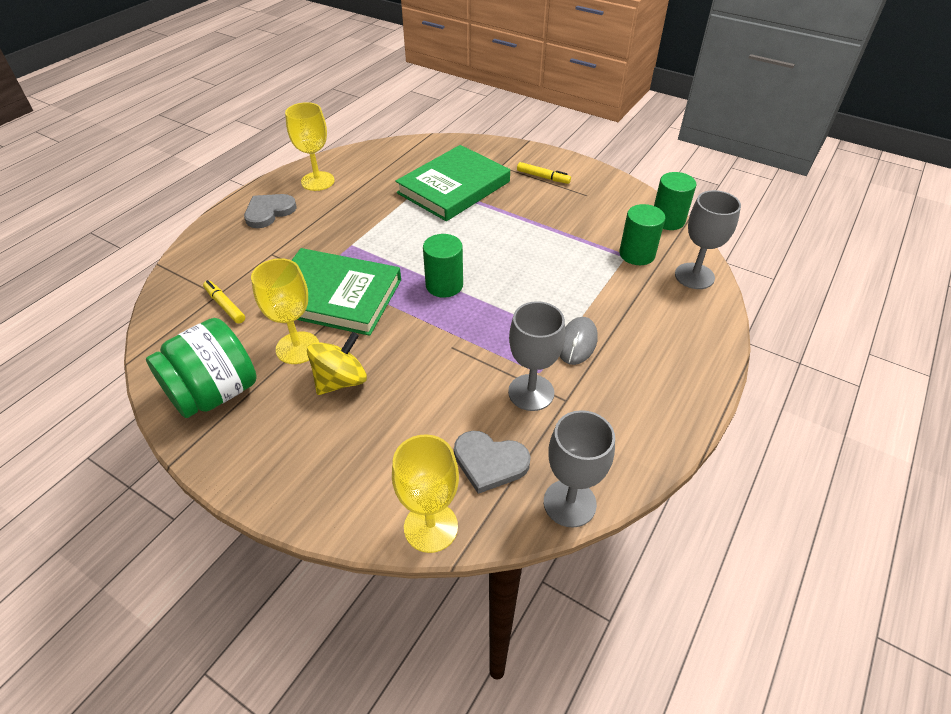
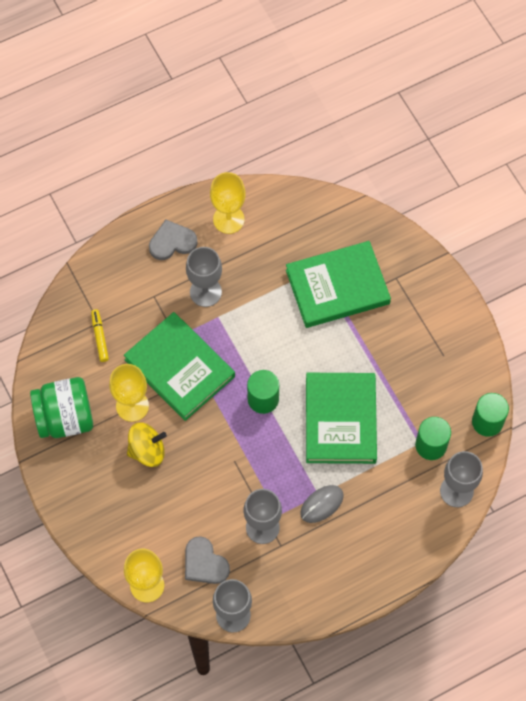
camera: 30 degrees right, 20 degrees up
yellow marker [517,162,571,184] -> none
none -> grey goblet [186,247,222,307]
none -> green book [306,373,377,464]

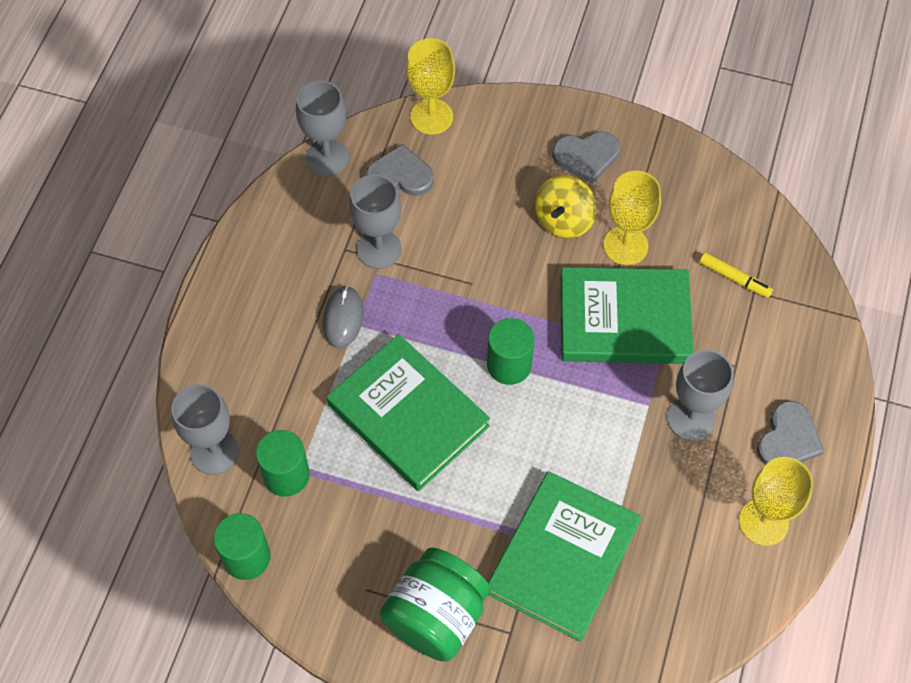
camera: 135 degrees right, 5 degrees down
green jar [30,377,93,438] -> green jar moved to [380,548,490,662]
none -> grey heart [553,131,620,184]

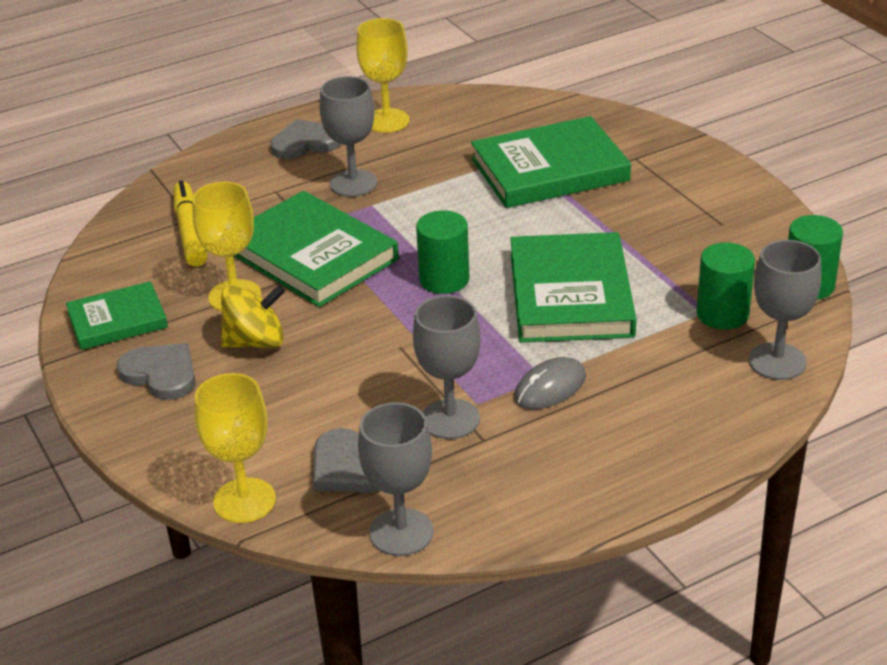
camera: 135 degrees left, 25 degrees down
green jar [380,548,490,662] -> none
yellow marker [699,252,773,298] -> yellow marker [173,180,207,266], size x1.55
none -> green book [66,281,168,350]

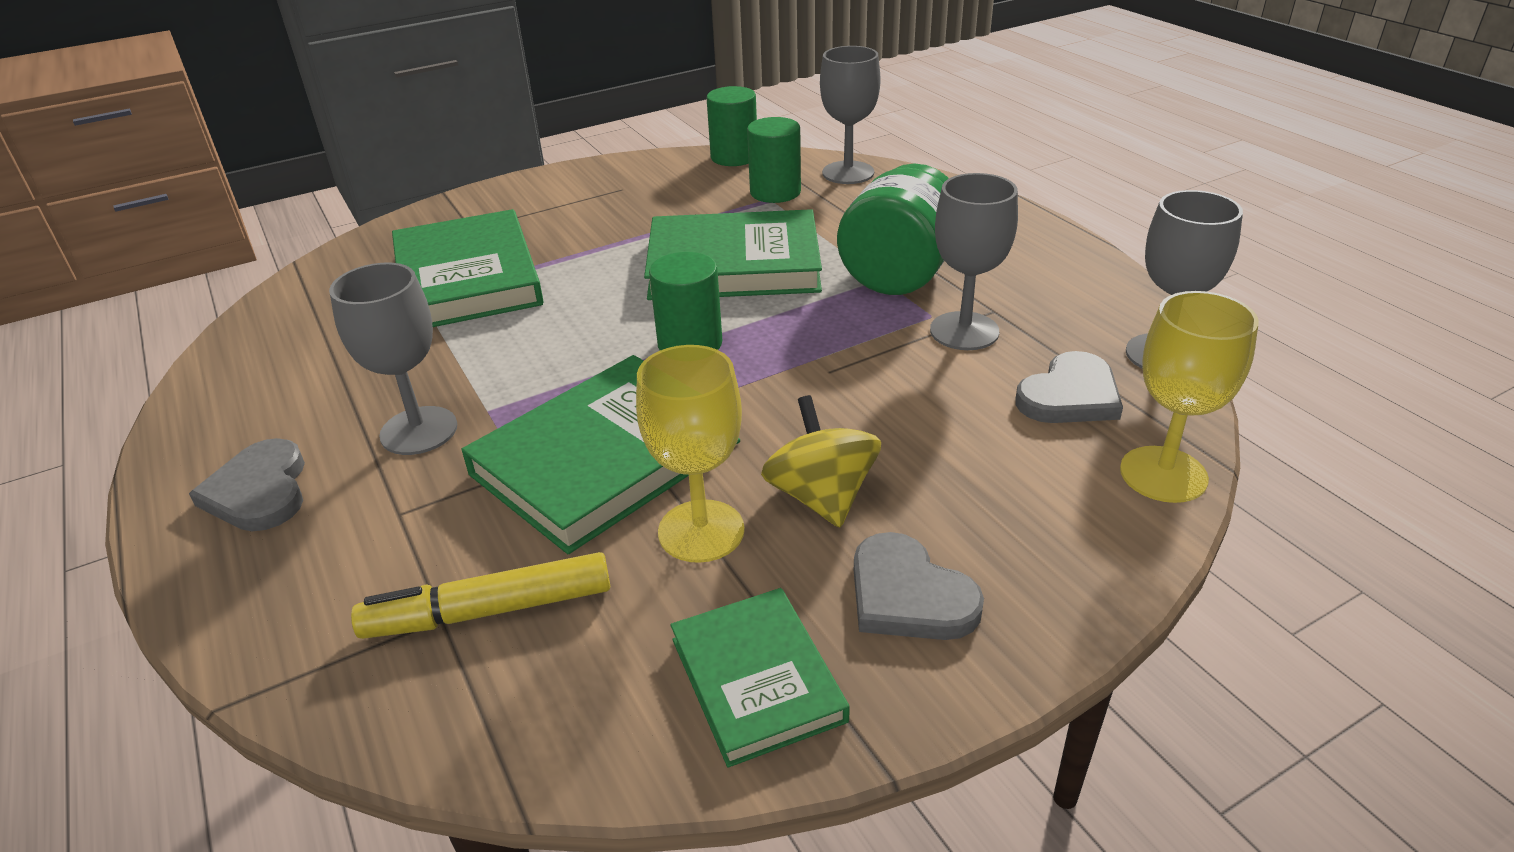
camera: 90 degrees left, 0 degrees up
grey heart [117,343,196,400] -> grey heart turned 75 degrees counterclockwise [854,532,984,640]
yellow goblet [356,18,409,133] -> none
grey mouse [514,357,586,409] -> green jar [837,163,949,295]

